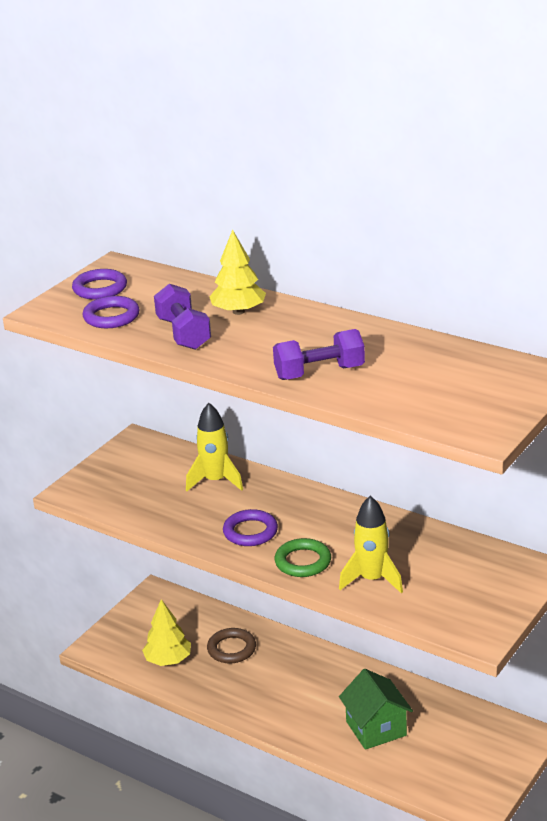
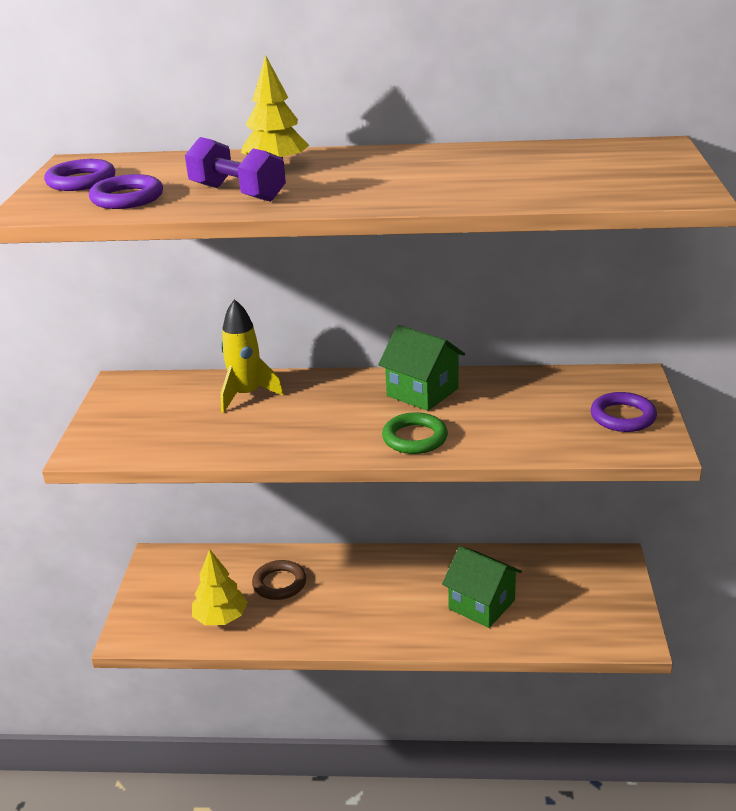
camera: 30 degrees left, 0 degrees up
purple ring [223,509,278,546] -> purple ring moved to [591,392,657,432]
purple dumbbell [273,329,365,380] -> none
yellow rocket [339,496,403,593] -> none
none -> green house [378,325,465,411]

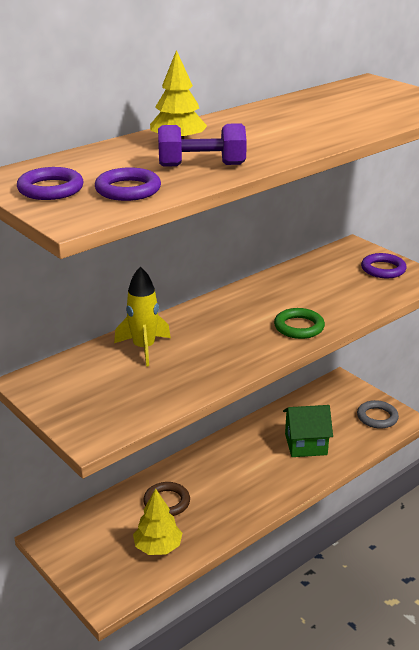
camera: 45 degrees left, 0 degrees up
green house [378,325,465,411] -> none
none -> grey ring [357,400,399,429]

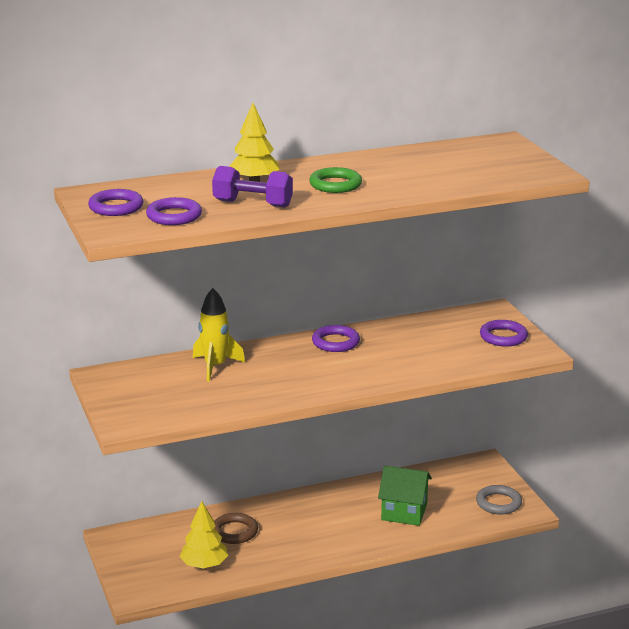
camera: 20 degrees right, 5 degrees down
green ring [274,308,325,339] -> green ring moved to [309,167,362,193]
none -> purple ring [312,325,360,352]

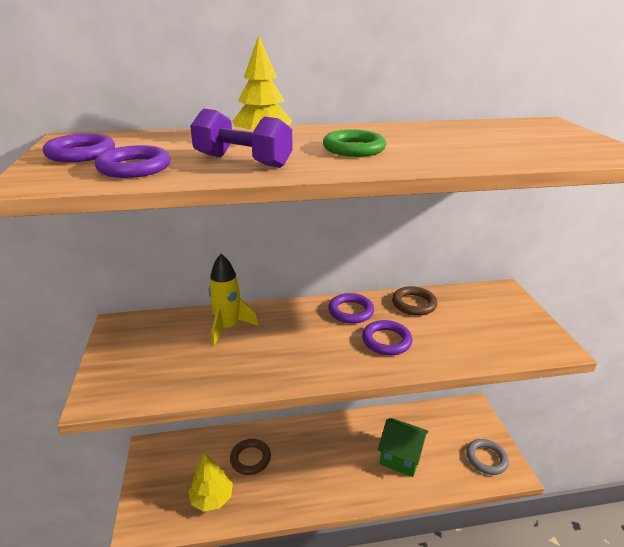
camera: 10 degrees right, 5 degrees up
purple ring [480,320,528,347] -> purple ring moved to [362,320,412,355]
none -> brown ring [392,286,438,316]

